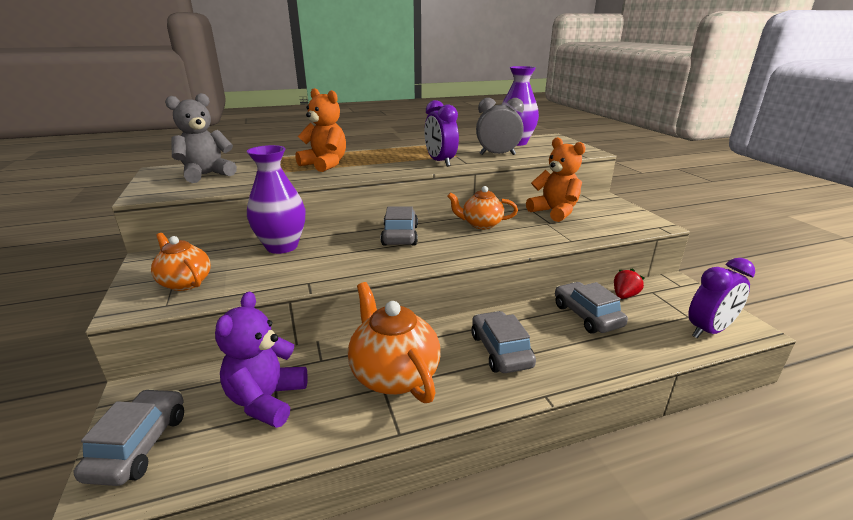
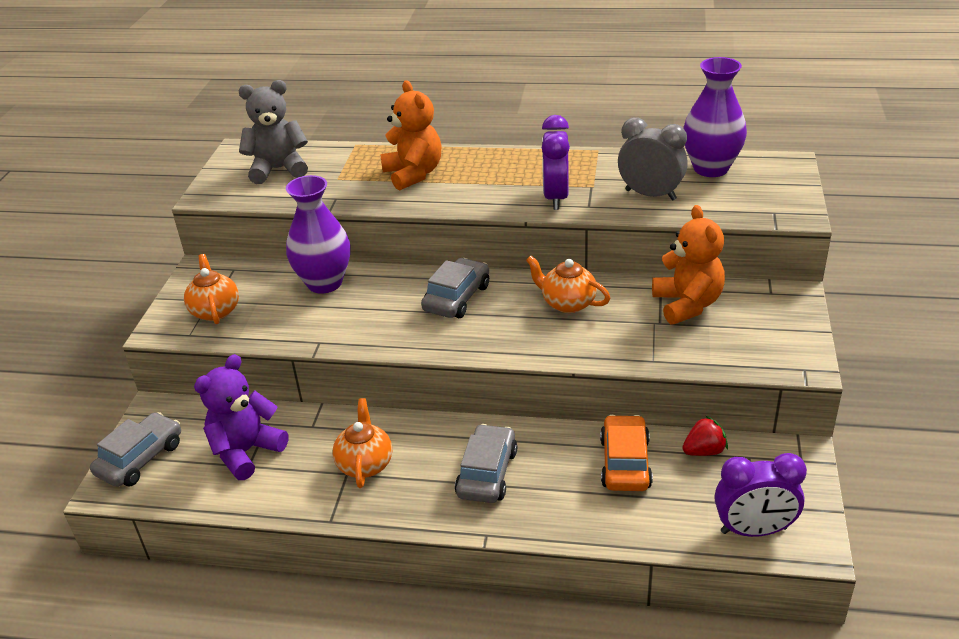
camera: 30 degrees right, 10 degrees up
orange teapot [348,282,441,403] -> orange teapot [332,398,392,488], size x0.63
grey car [555,282,628,334] -> orange car [600,415,653,491]

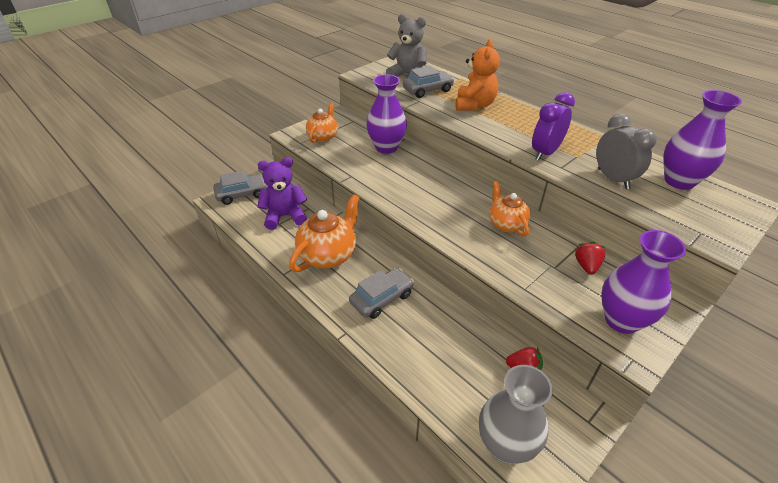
camera: 35 degrees right, 5 degrees up
orange teapot [332,398,392,488] -> orange teapot [289,194,360,272], size x1.58
grey car [421,258,489,318] -> grey car moved to [403,66,455,98]
orange car [600,415,653,491] -> none
orange teddy bear [652,205,725,325] -> red strawberry [575,241,605,275]
purple clock [715,453,807,537] -> grey vase [479,365,553,464]
none -> purple vase [601,230,686,334]

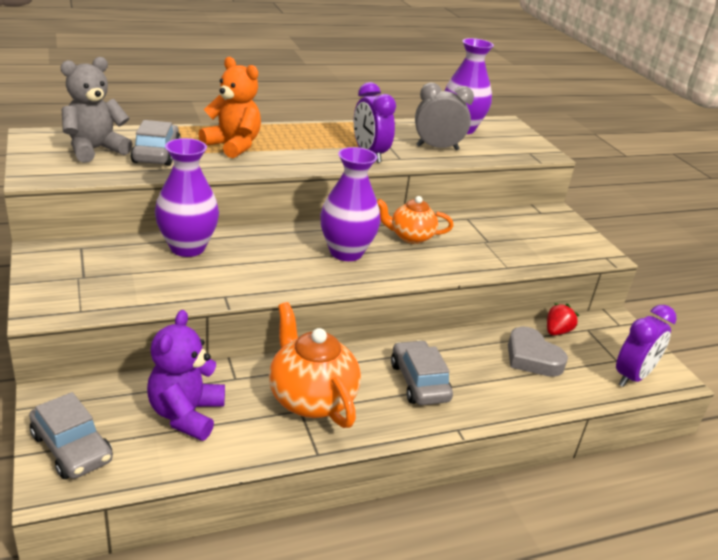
camera: 70 degrees left, 10 degrees down
grey car [213,171,268,205] -> grey car turned 135 degrees clockwise [29,392,113,479]
orange teapot [306,103,338,143] -> none
grey vase [479,365,553,464] -> purple clock [616,305,677,387]
red strawberry [575,241,605,275] -> none
purple vase [601,230,686,334] -> purple vase moved to [320,147,381,261]
none -> grey heart [508,326,568,377]

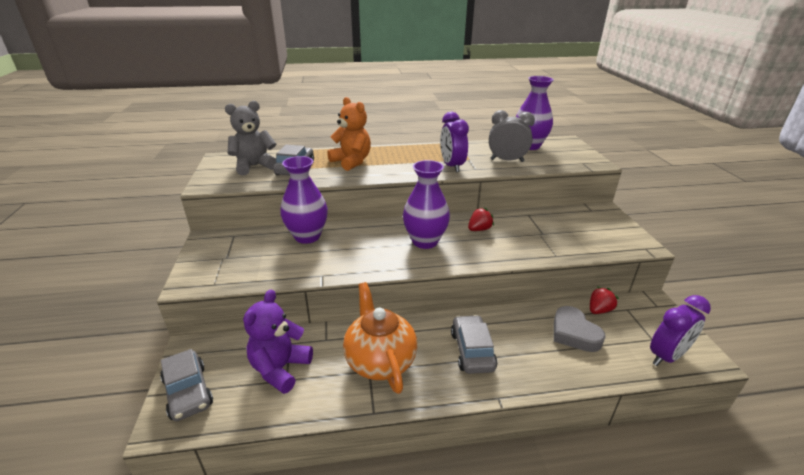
camera: 15 degrees right, 0 degrees up
orange teapot [377,196,453,244] -> red strawberry [468,208,494,231]

